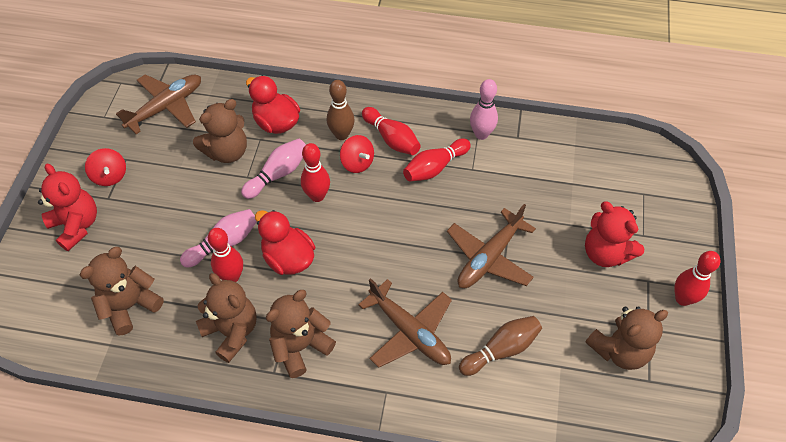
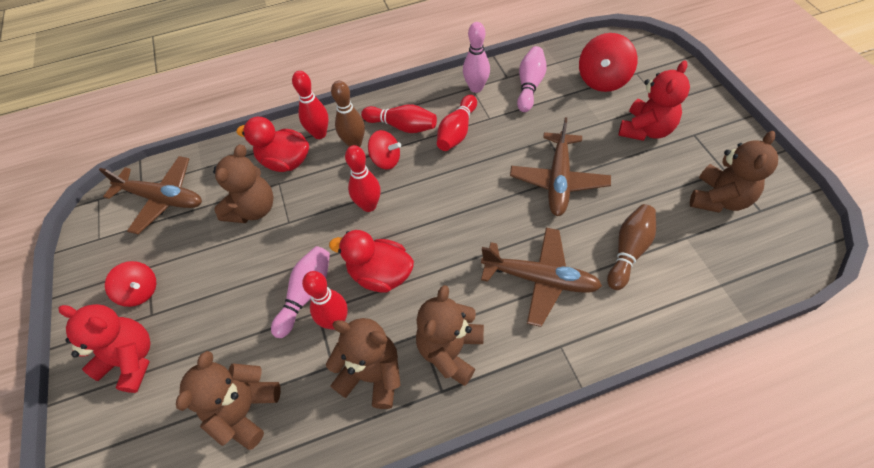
camera: 25 degrees left, 0 degrees up
brown plane [116,74,201,134] -> brown plane turned 90 degrees clockwise [99,156,202,234]
pink bowling pin [241,138,306,199] -> pink bowling pin moved to [517,46,547,112]
red teddy bear [585,201,645,267] -> red teddy bear turned 75 degrees counterclockwise [618,60,690,141]
red bowling pin [674,251,720,306] -> red bowling pin moved to [292,71,329,139]
none -> red spinning top [579,33,638,92]

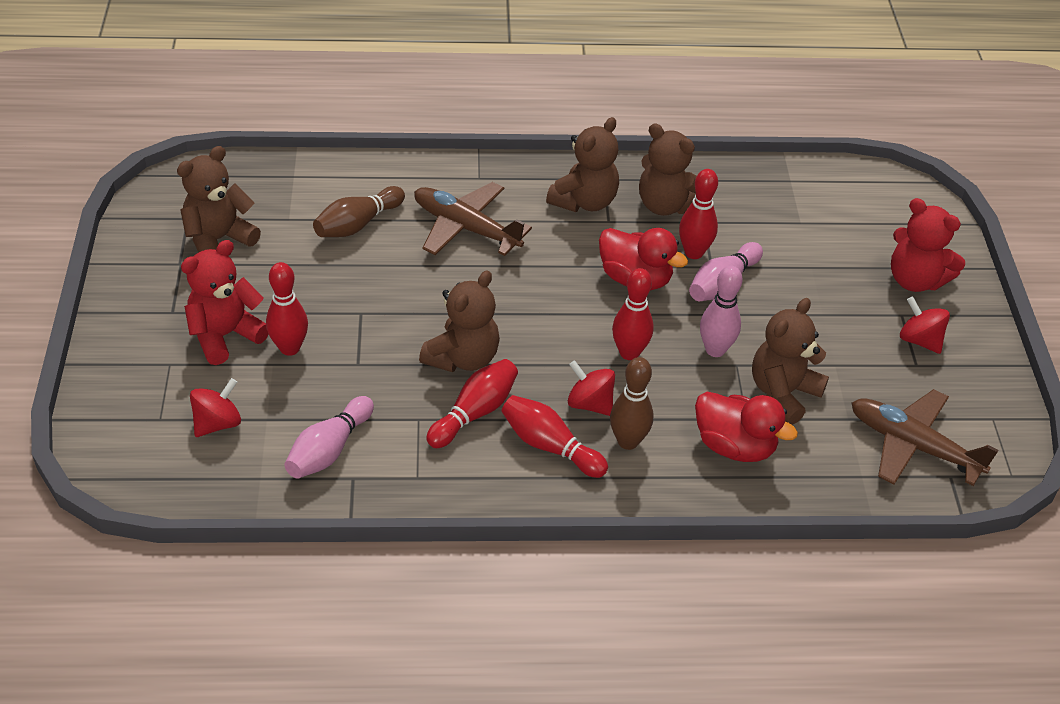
camera: 170 degrees left, 10 degrees down
brown teddy bear [176,351,281,450] -> brown teddy bear moved to [419,270,500,372]
red bowling pin [292,71,329,139] -> red bowling pin moved to [266,262,308,356]
pink bowling pin [463,22,490,93] -> pink bowling pin moved to [700,266,742,357]
brown plane [510,117,611,216] -> none
red spinning top [579,33,638,92] -> red spinning top [190,378,241,437], size x0.66

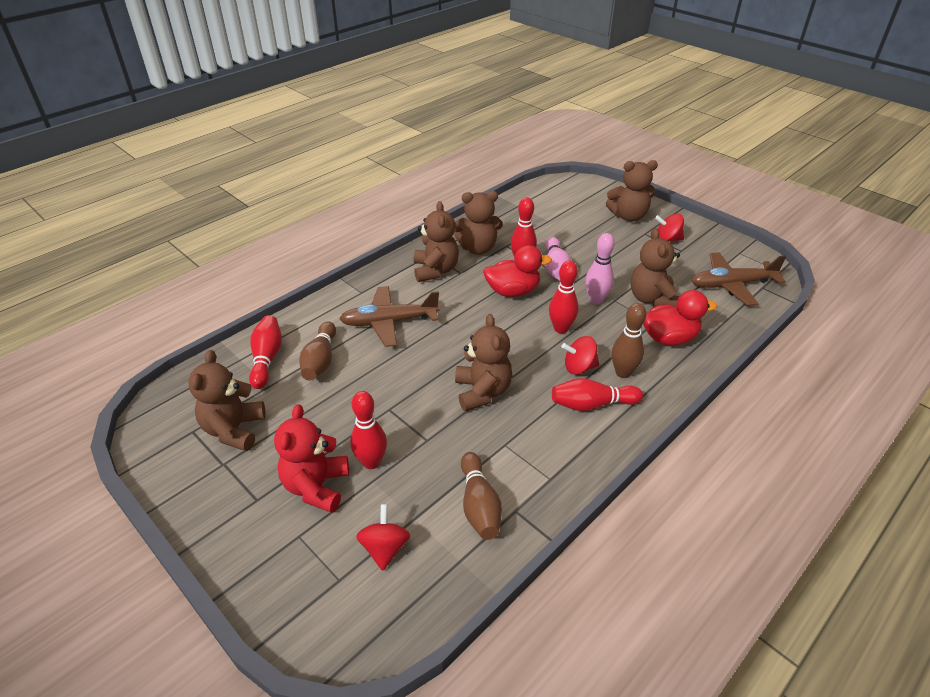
camera: 40 degrees left, 5 degrees down
pink bowling pin [285,396,374,479] -> brown bowling pin [461,452,502,540]
red bowling pin [426,359,518,448] -> red bowling pin moved to [249,315,282,389]
red teddy bear [891,198,965,292] -> brown teddy bear [606,160,658,221]

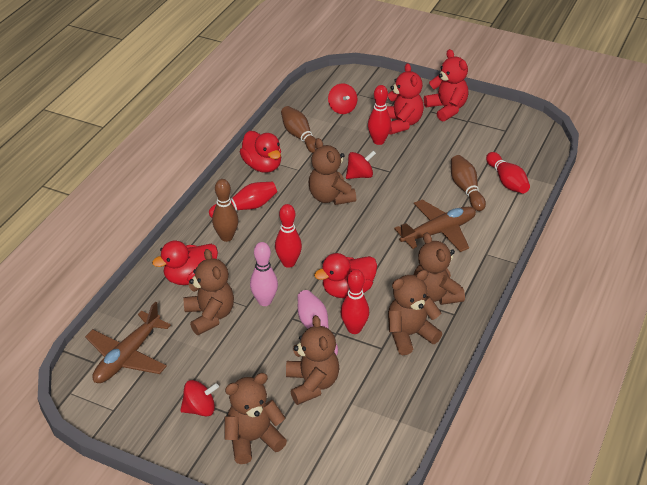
camera: 160 degrees right, 0 degrees up
brown teddy bear [188,350,266,451] -> brown teddy bear moved to [286,315,340,405]
red spinning top [562,336,599,375] -> red spinning top moved to [346,151,376,179]
brown plane [691,252,786,306] -> brown plane turned 150 degrees clockwise [85,302,171,383]
none -> red duck [240,131,281,173]
none -> red teddy bear [424,49,469,122]

